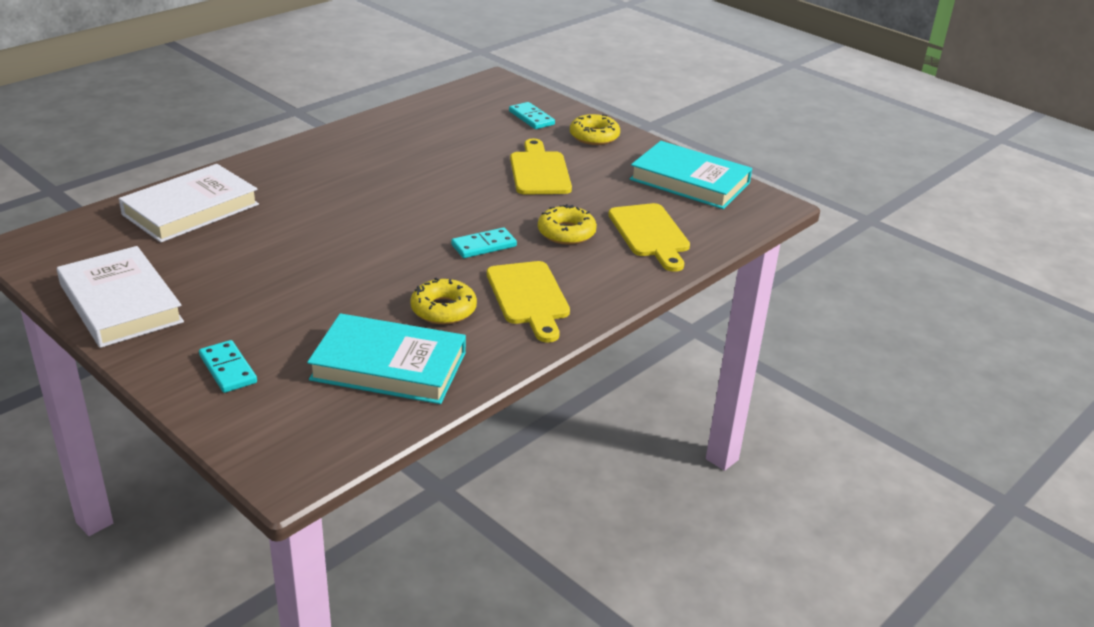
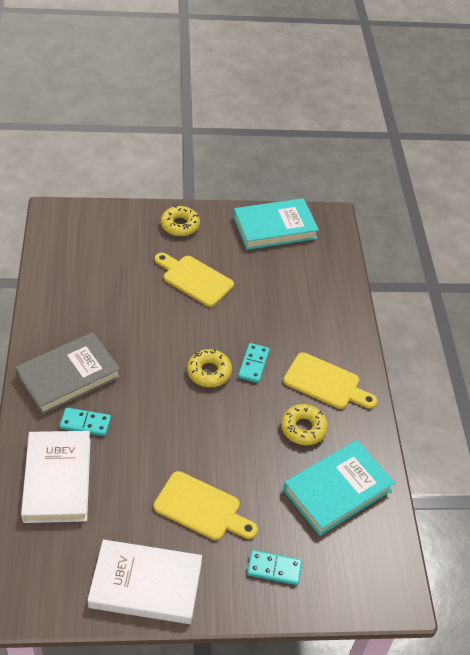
camera: 50 degrees left, 15 degrees up
turquoise domino [509,102,555,129] -> turquoise domino moved to [60,408,111,436]
yellow donut [538,204,597,245] -> yellow donut moved to [187,349,232,387]
yellow cutting board [608,203,690,272] -> yellow cutting board moved to [154,471,258,540]
none -> grey book [15,332,121,415]

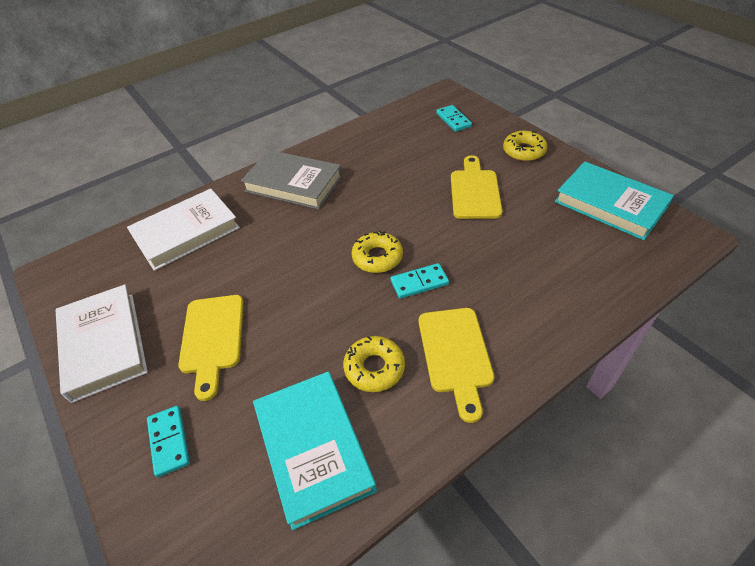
camera: 65 degrees right, 0 degrees up
turquoise domino [60,408,111,436] -> turquoise domino moved to [436,105,472,132]
turquoise book [283,440,395,536] -> turquoise book turned 45 degrees clockwise [253,372,377,530]

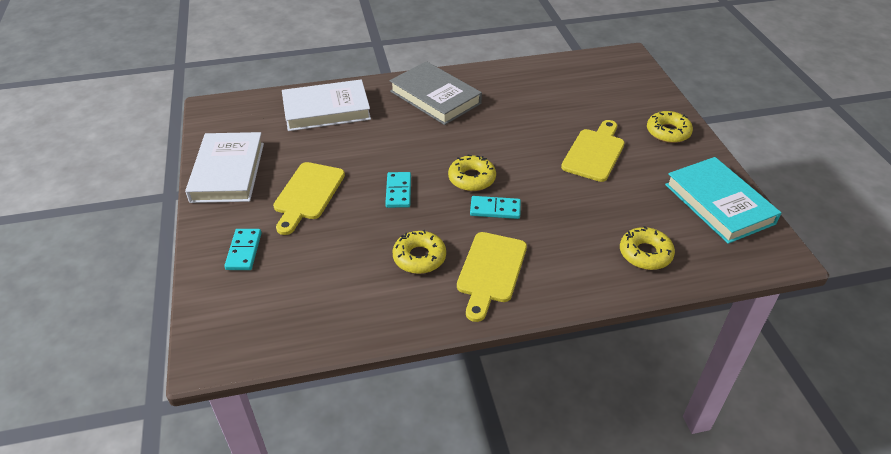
camera: 20 degrees right, 5 degrees down
turquoise book [253,372,377,530] -> none
turquoise domino [436,105,472,132] -> turquoise domino moved to [385,172,411,208]
none -> yellow donut [620,226,675,270]

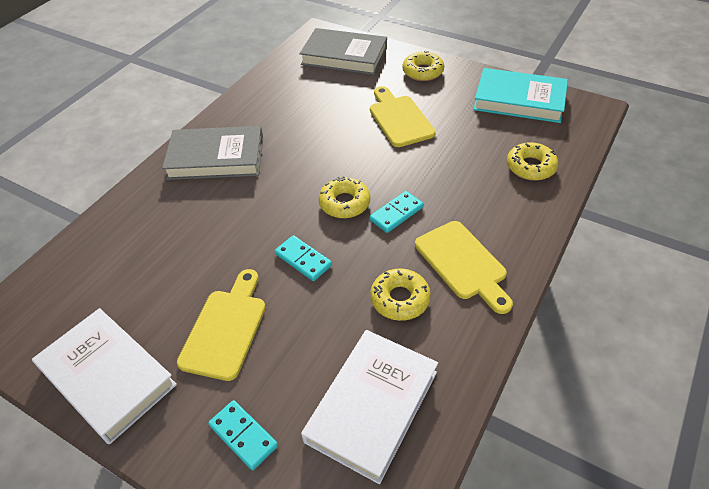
camera: 45 degrees left, 5 degrees up
yellow cutting board [273,162,345,235] -> yellow cutting board turned 135 degrees counterclockwise [177,269,266,381]
white book [282,79,371,131] -> white book moved to [301,330,438,484]
none -> grey book [300,28,387,75]

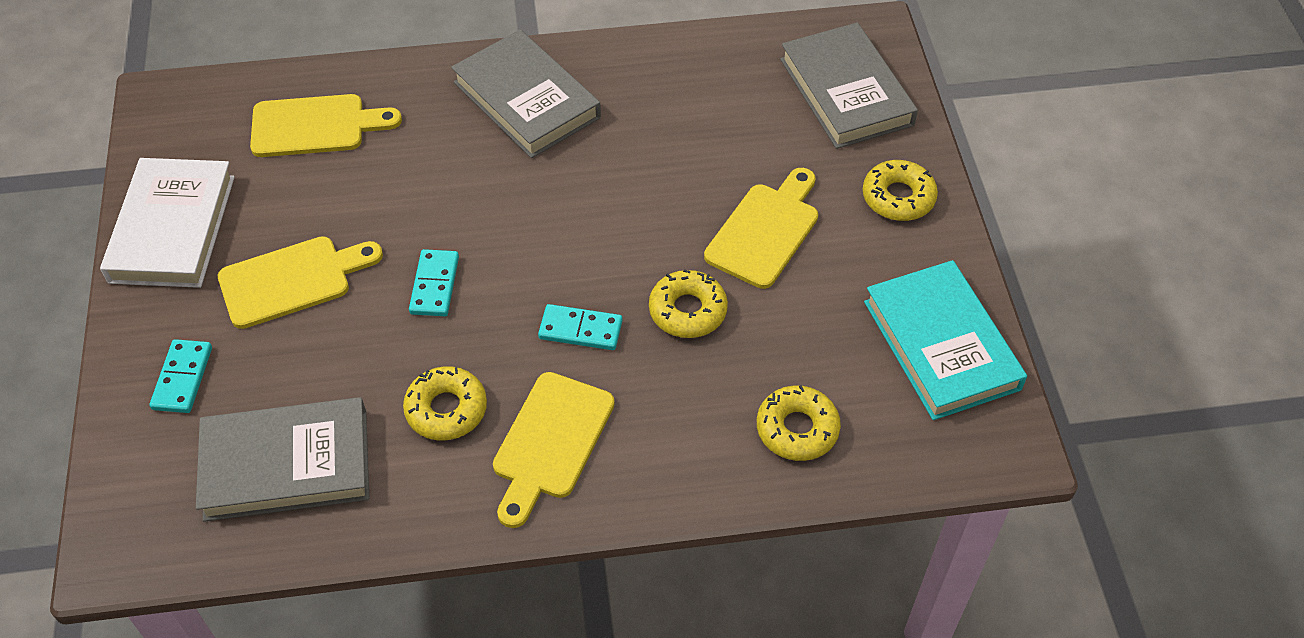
camera: 50 degrees right, 5 degrees up
white book [301,330,438,484] -> grey book [196,397,369,522]
yellow donut [318,176,370,218] -> yellow donut moved to [649,269,728,338]
none -> yellow cutting board [250,94,402,157]

